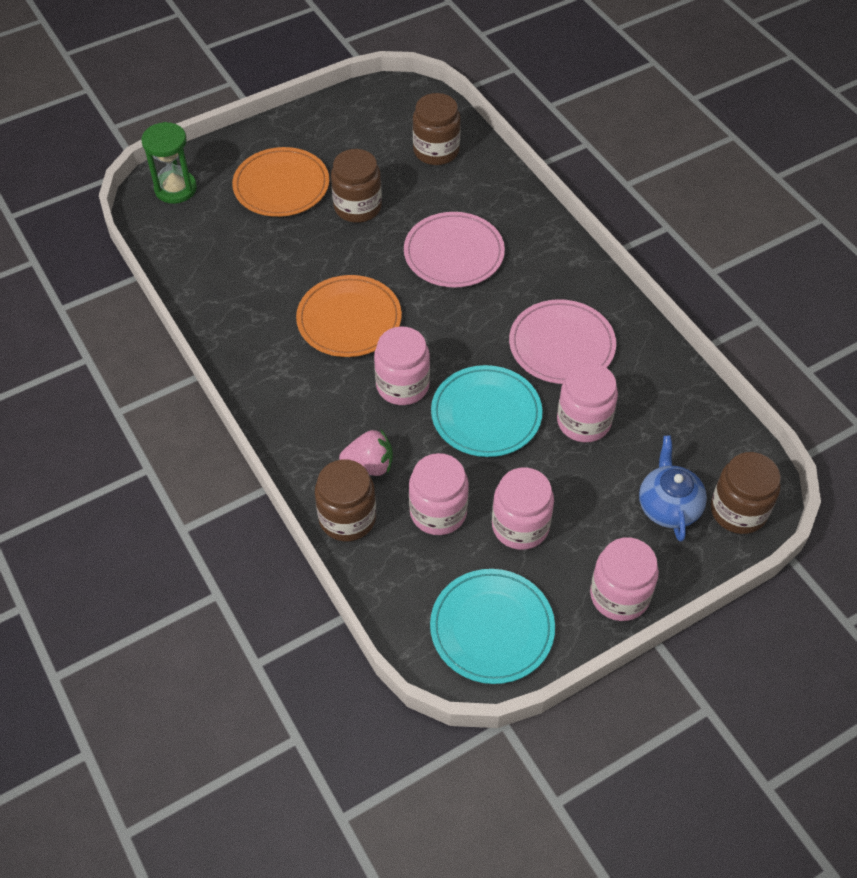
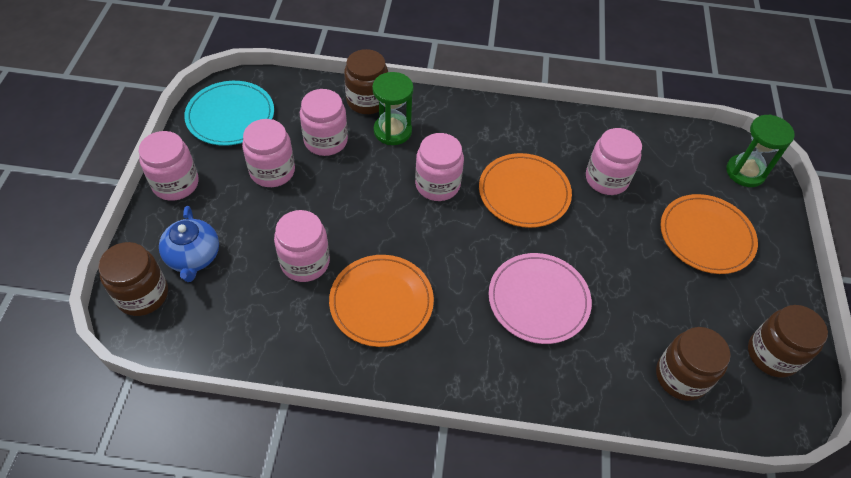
camera: 125 degrees right, 0 degrees up
brown jar [331,149,382,223] -> brown jar moved to [748,305,828,377]
pink strawberry [339,430,393,476] -> green hourglass [372,72,414,145]
turquoise plate [431,365,543,457] -> none
pink plate [509,299,616,384] -> orange plate [329,255,434,347]
blue teapot [639,436,707,542] -> blue teapot turned 45 degrees clockwise [159,206,219,282]
none -> pink jar [586,128,642,195]

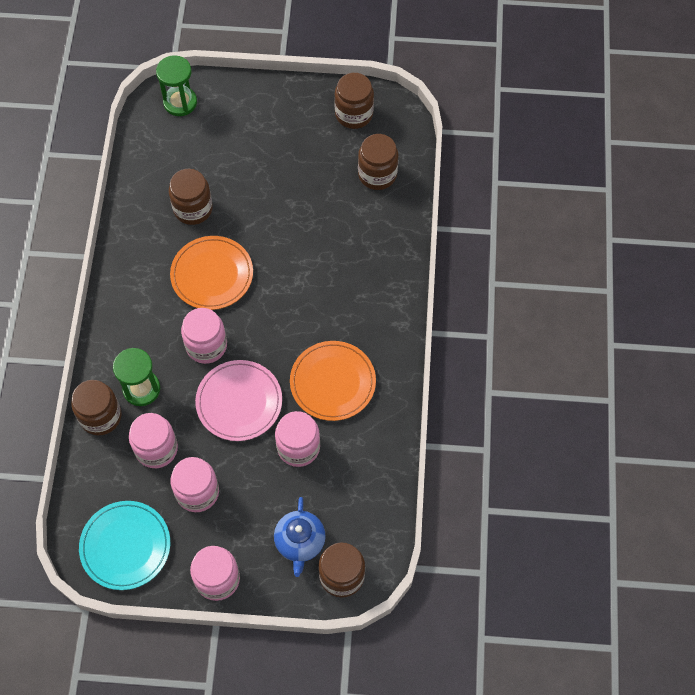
camera: 90 degrees left, 10 degrees up
blue teapot [159,206,219,282] -> blue teapot turned 105 degrees clockwise [274,497,326,577]
pink plate [489,253,592,344] -> pink plate moved to [195,360,282,441]
pink jar [586,128,642,195] -> brown jar [169,169,213,225]
orange plate [660,194,758,274] -> none

